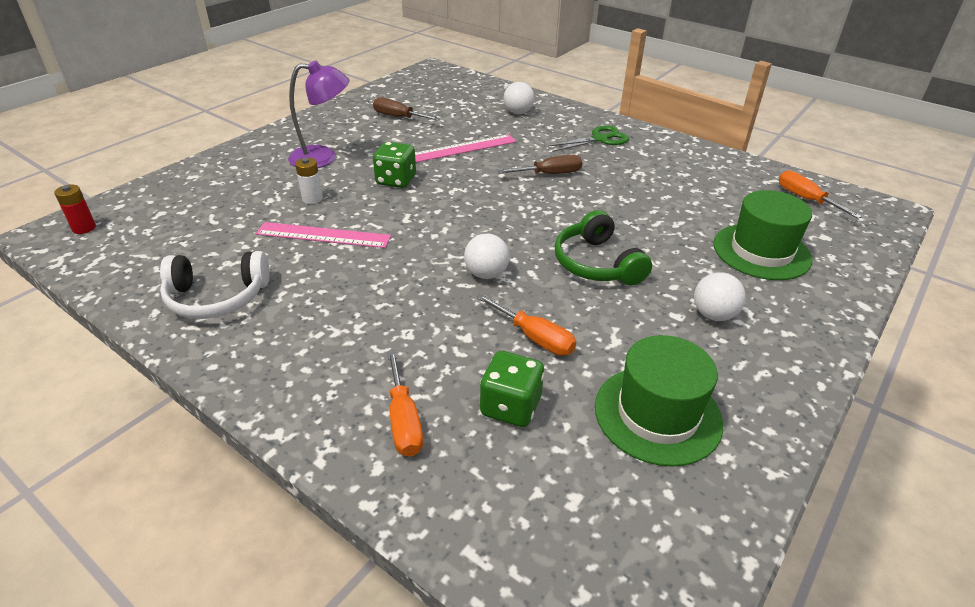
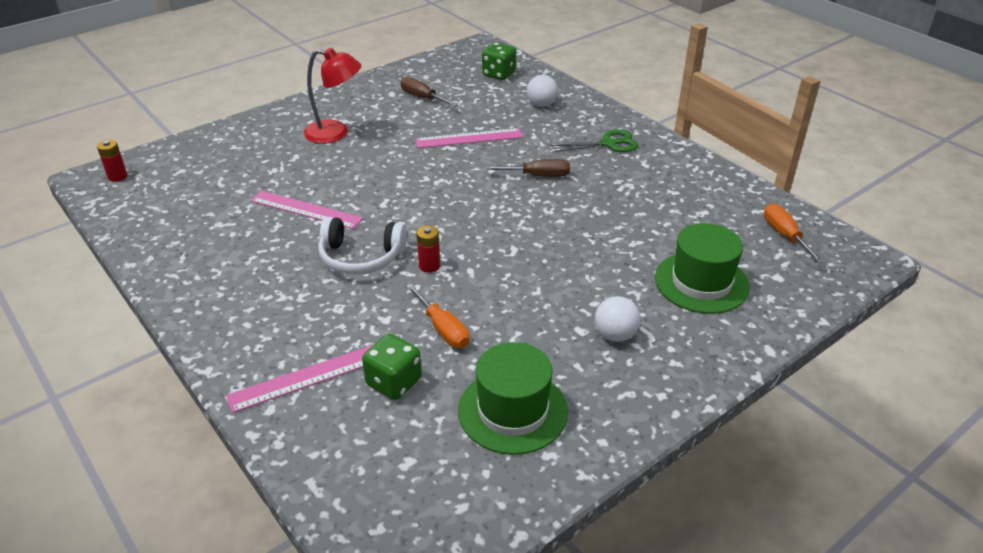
camera: 15 degrees right, 0 degrees up
white headphones [160,251,270,319] -> white headphones moved to [318,217,407,275]
purple lamp [288,60,349,168] -> red lamp [304,48,361,144]
white battery [295,158,323,204] -> none
green dice [373,142,416,188] -> green dice moved to [482,43,516,80]
orange screwdriver [387,350,423,457] -> pink ruler [226,345,372,413]
white ball [464,233,510,279] -> red battery [417,225,440,273]
green headphones [554,210,652,286] -> none

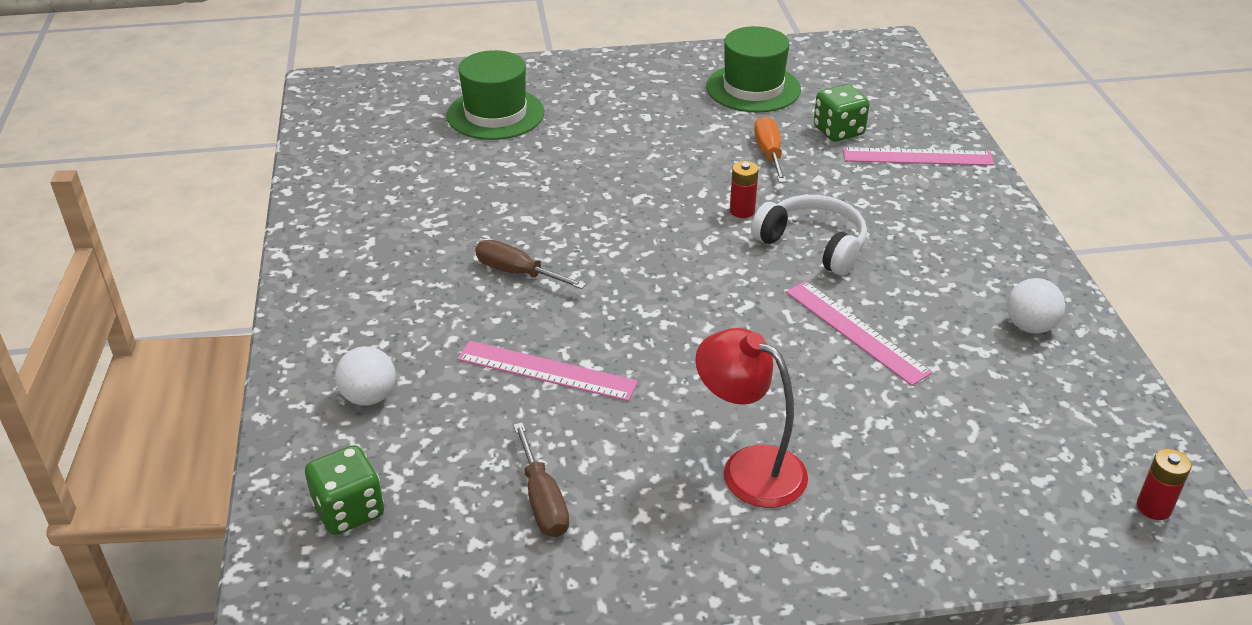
camera: 150 degrees left, 0 degrees up
green scissors [550,129,638,152] -> none
white ball [595,296,641,342] -> white ball moved to [1007,278,1065,333]
orange screwdriver [764,203,824,264] -> none

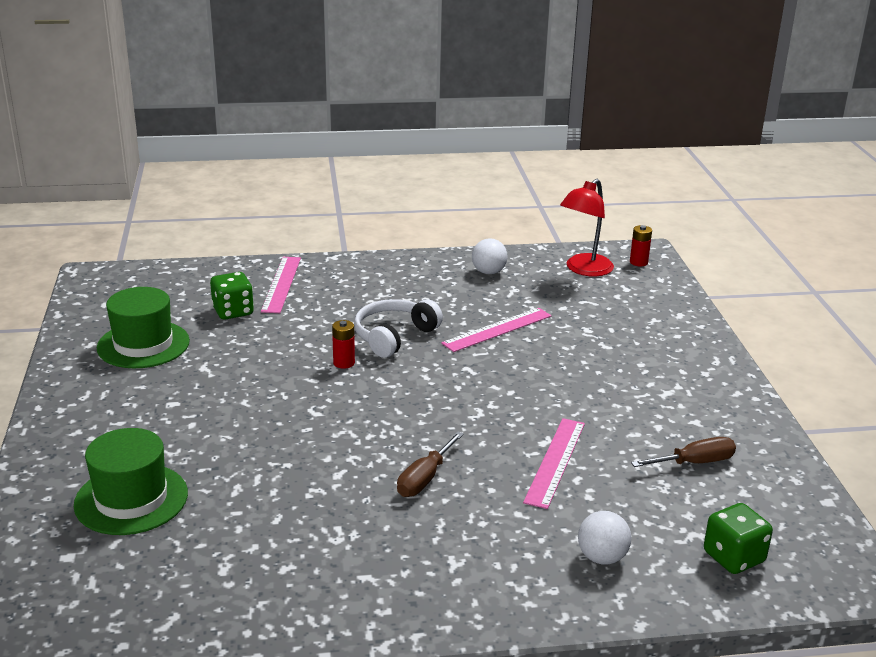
camera: 90 degrees left, 10 degrees down
red lamp [695,328,808,508] -> red lamp moved to [560,179,614,276]
orange screwdriver [754,116,787,183] -> none

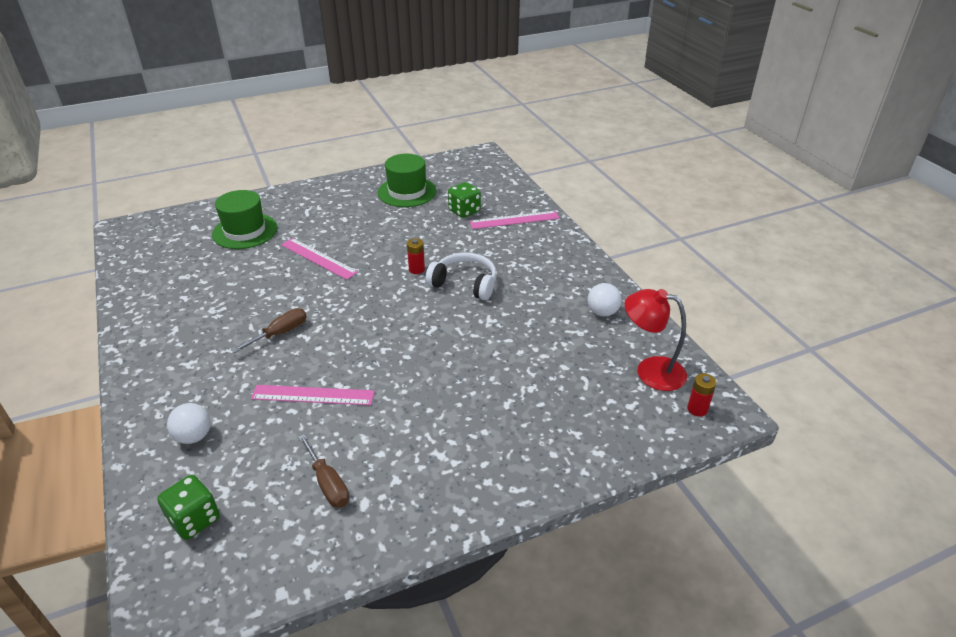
camera: 75 degrees right, 10 degrees up
brown screwdriver [397,431,464,497] -> brown screwdriver turned 120 degrees clockwise [231,308,307,353]
pink ruler [441,308,551,352] -> pink ruler moved to [281,238,358,280]

